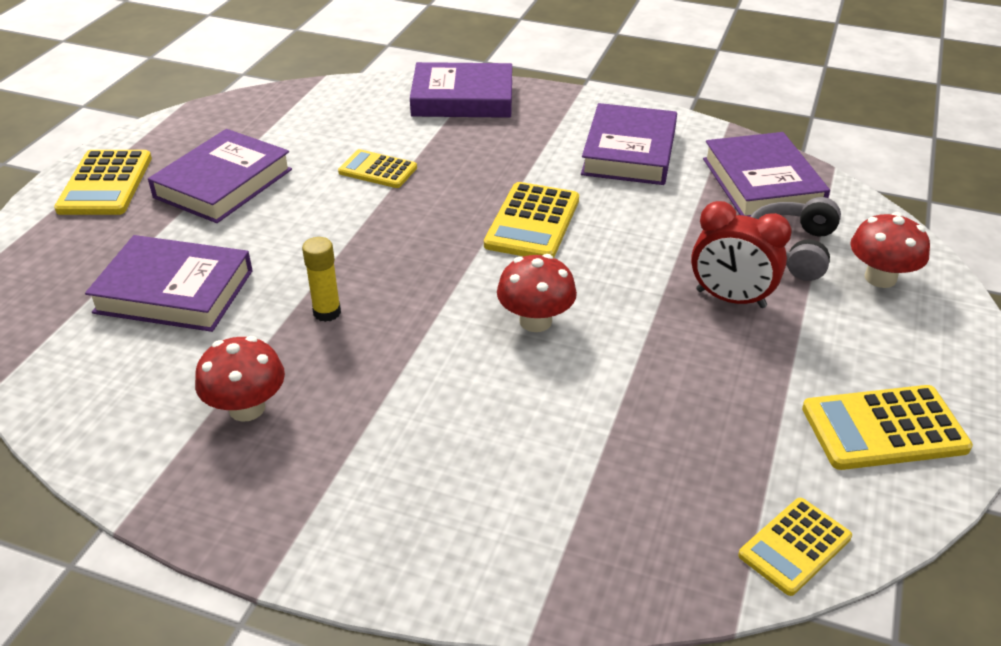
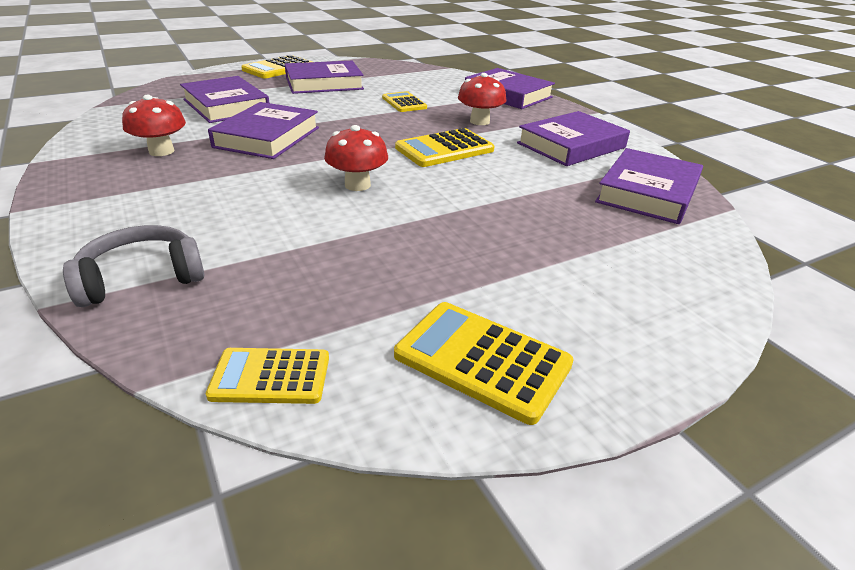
camera: 40 degrees right, 5 degrees down
yellow glue stick [302,237,341,322] -> purple book [208,102,319,159]
red clock [691,201,792,308] -> none
grey headphones [750,197,841,281] -> grey headphones moved to [63,225,205,307]
red mushroom [850,212,930,288] -> red mushroom moved to [458,73,506,125]

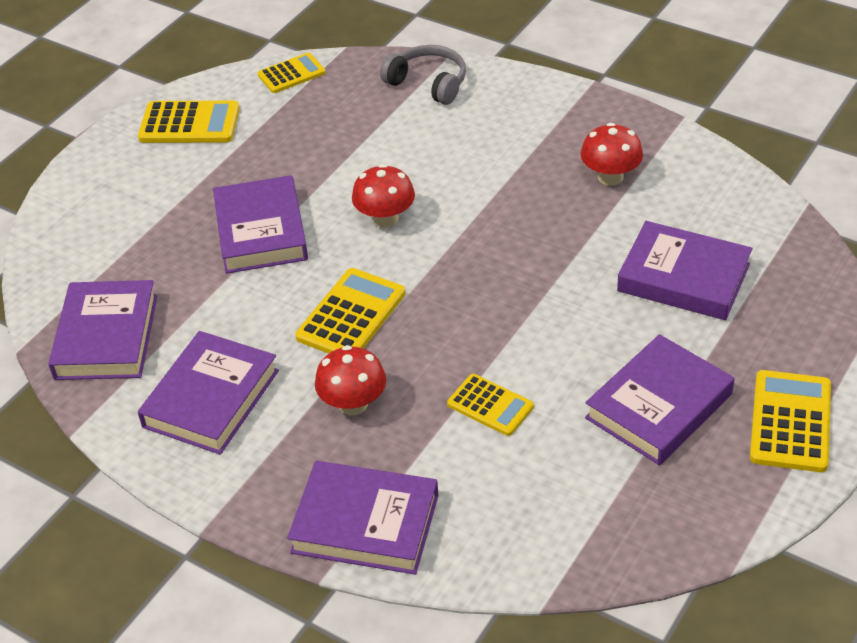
camera: 155 degrees right, 10 degrees up
grey headphones [63,225,205,307] -> grey headphones turned 90 degrees counterclockwise [380,45,466,105]
purple book [208,102,319,159] -> purple book moved to [213,175,308,274]

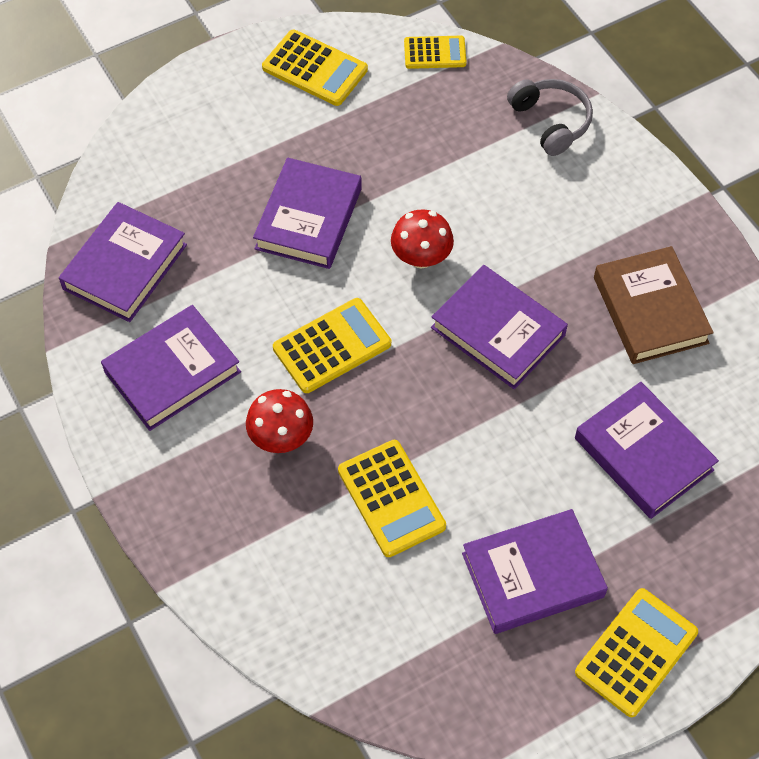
camera: 25 degrees right, 15 degrees up
purple book [287,461,439,575] -> purple book moved to [431,265,568,389]
yellow calculator [447,374,534,436] -> yellow calculator [338,440,446,557], size x1.52
red mushroom [580,123,643,186] -> brown book [594,246,714,364]

